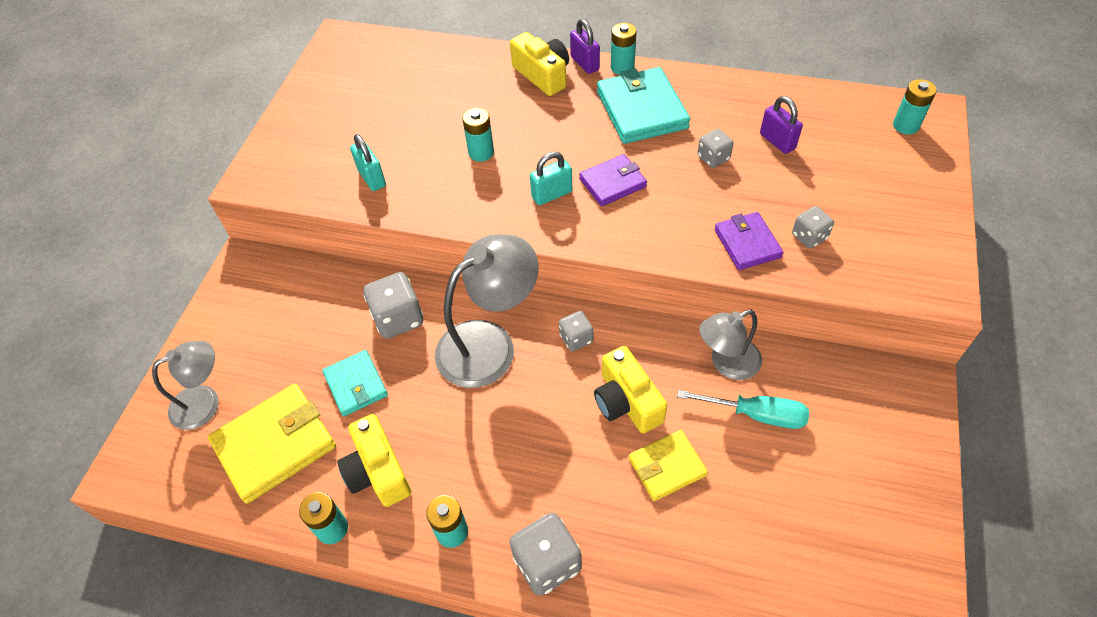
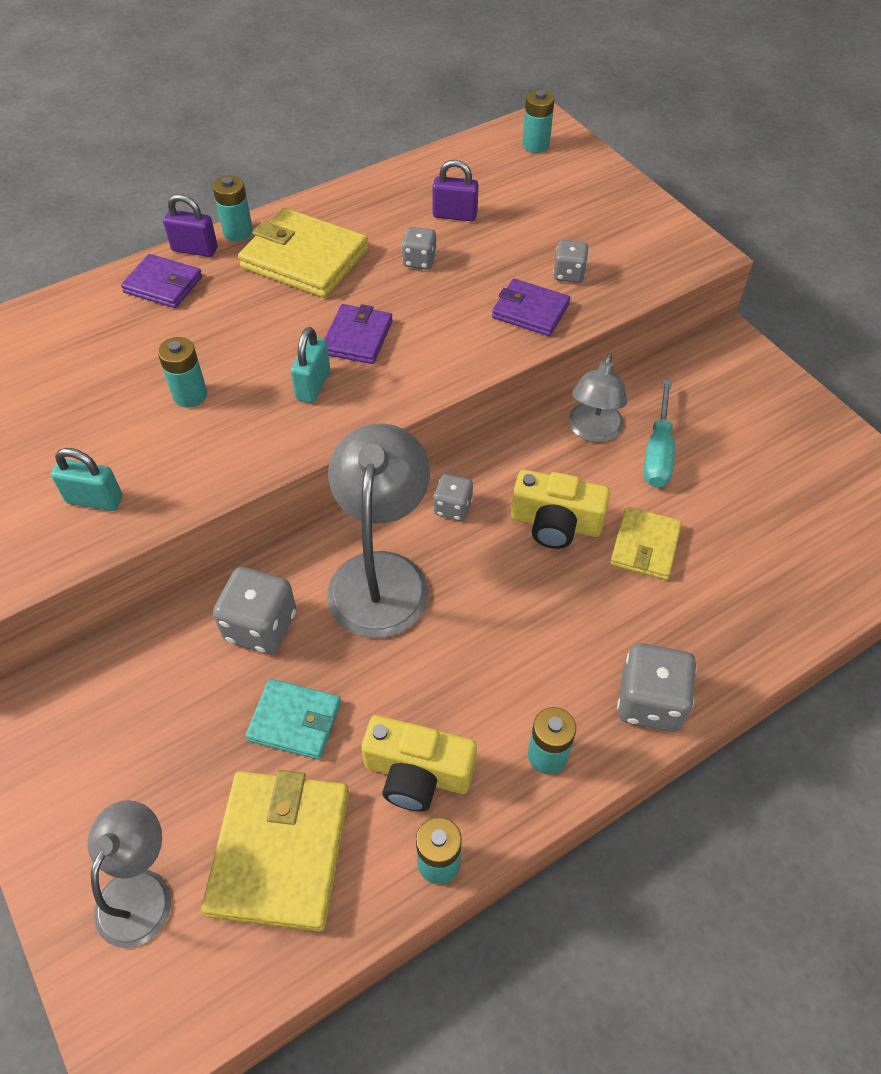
camera: 50 degrees left, 0 degrees up
yellow camera [510,32,569,96] -> purple wallet [121,254,202,308]
turquoise wallet [597,67,690,144] -> yellow wallet [238,208,368,298]
turquoise screwdriver [677,390,809,429] -> turquoise screwdriver turned 135 degrees clockwise [644,380,675,488]

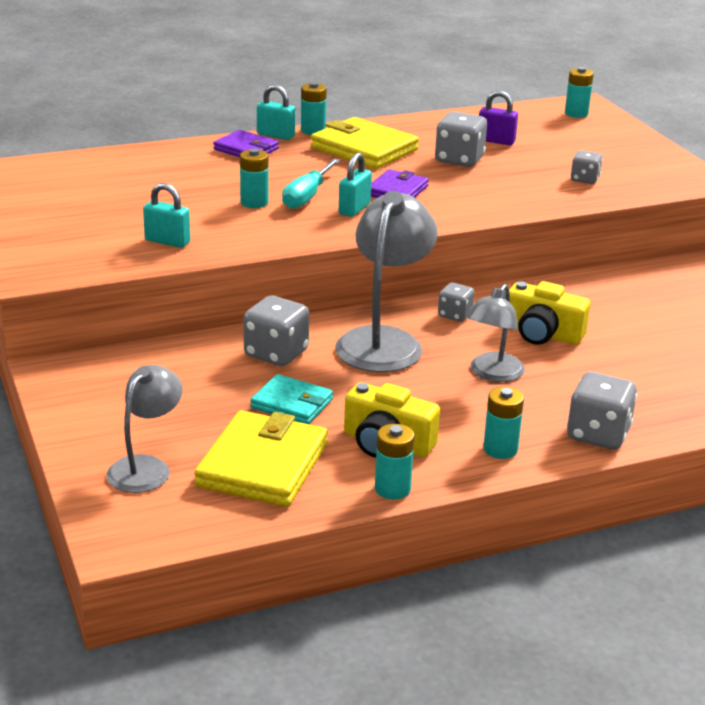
camera: 10 degrees right, 25 degrees down
purple padlock [163,194,218,257] -> turquoise padlock [257,85,295,140]
grey dice [402,227,437,269] -> grey dice [435,112,487,167], size x1.68
purple wallet [492,279,570,336] -> none
grey lamp [569,353,627,443] -> grey lamp moved to [466,284,525,382]
yellow wallet [610,507,682,580] -> none
turquoise screwdriver [644,380,675,488] -> turquoise screwdriver moved to [282,158,340,209]

